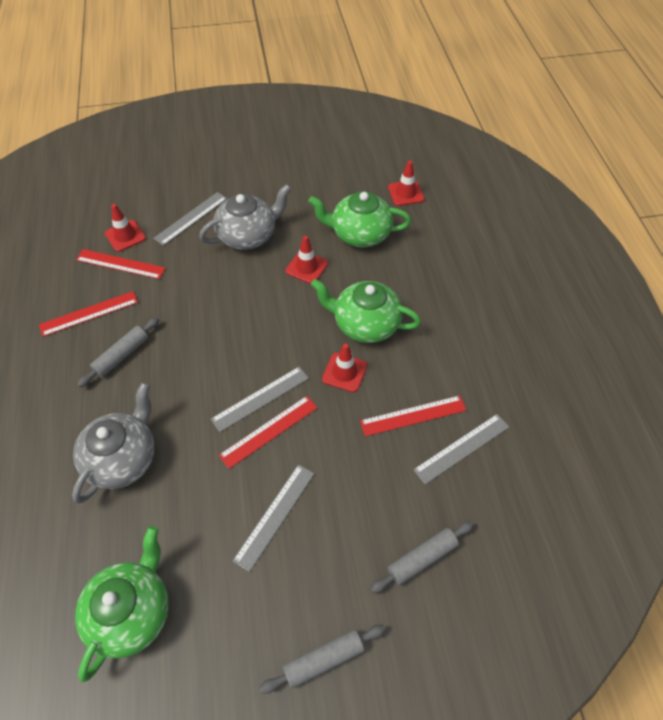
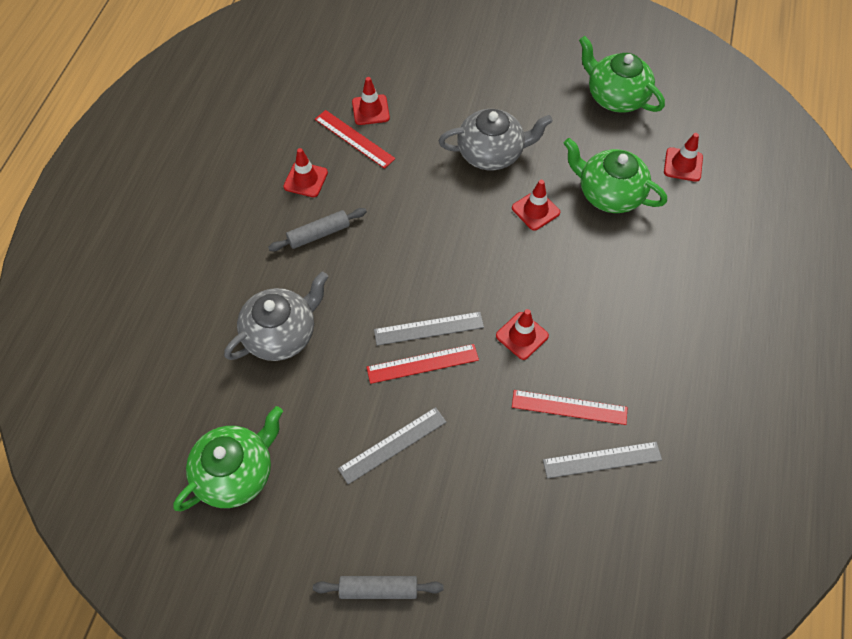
camera: 25 degrees right, 5 degrees up
red ruler [39,291,138,337] -> red traffic cone [284,148,328,197]
grey ruler [153,192,227,246] -> none
green teapot [311,279,421,343] -> green teapot moved to [579,36,665,113]
grey rolling pin [370,521,474,593] -> none

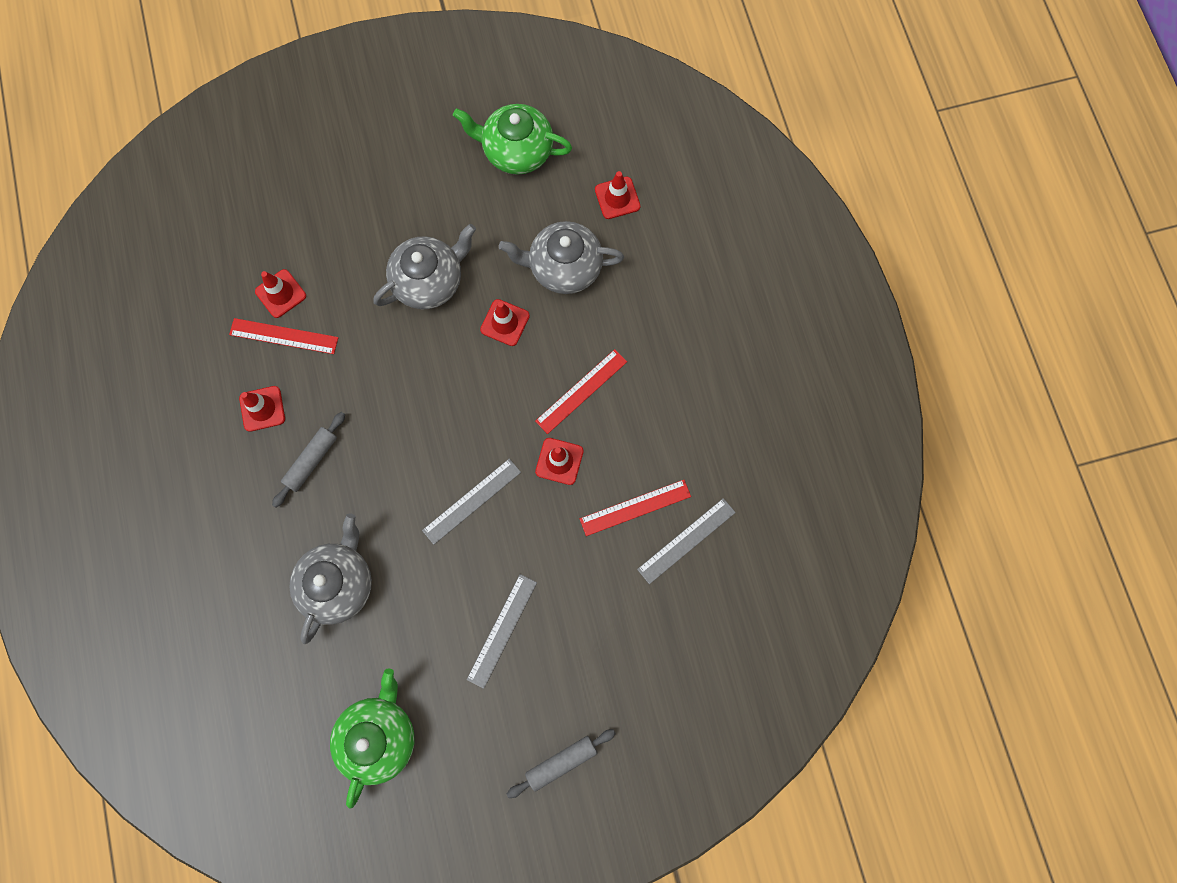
camera: 30 degrees left, 15 degrees up
red ruler [367,344,479,384] -> red ruler moved to [535,349,627,434]
green teapot [564,138,667,213] -> grey teapot [499,221,624,294]

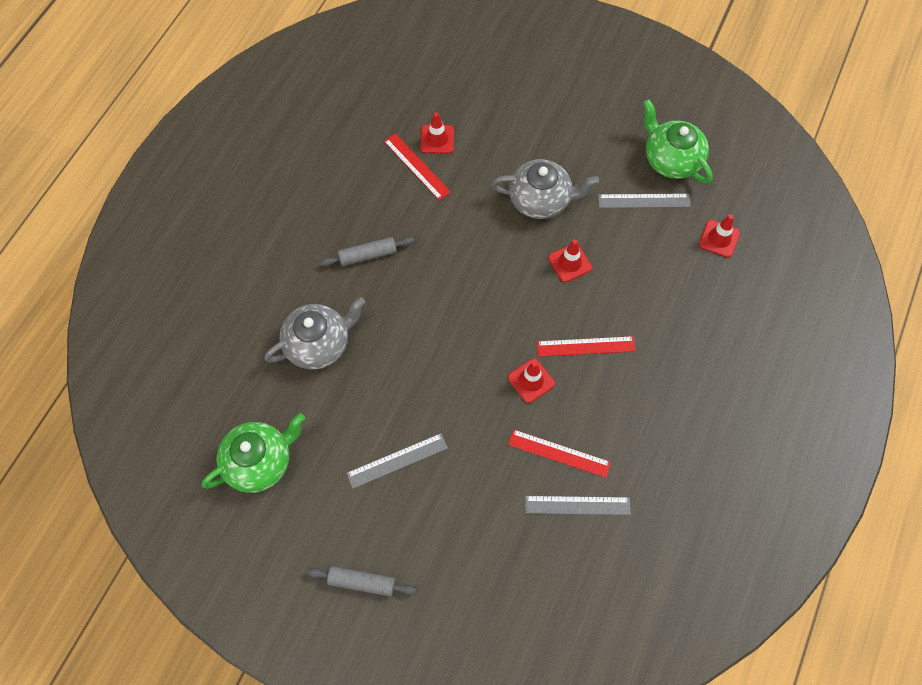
camera: 40 degrees right, 10 degrees down
red traffic cone [239,386,285,432] -> none
grey ruler [422,459,521,545] -> grey ruler moved to [598,194,691,208]
grey teapot [499,221,624,294] -> none

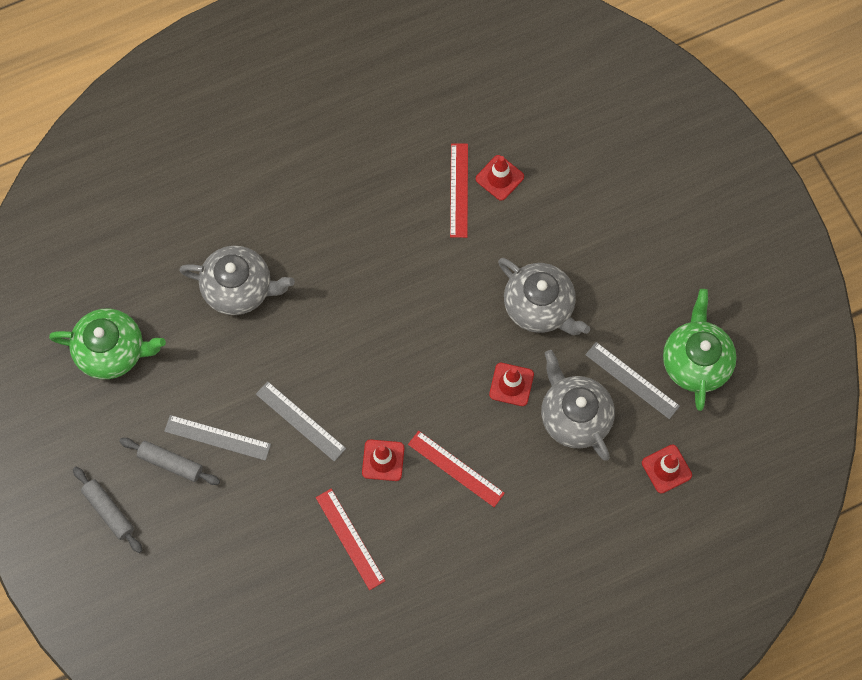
camera: 40 degrees right, 5 degrees up
grey rolling pin [320,237,414,266] -> grey rolling pin moved to [120,438,220,485]
grey ruler [525,496,630,515] -> grey ruler moved to [256,381,346,462]
none -> grey teapot [541,350,615,461]

